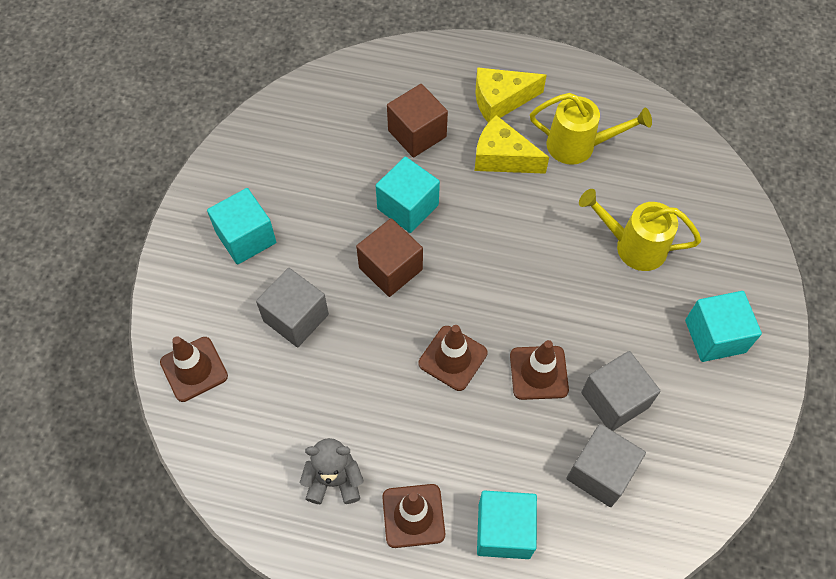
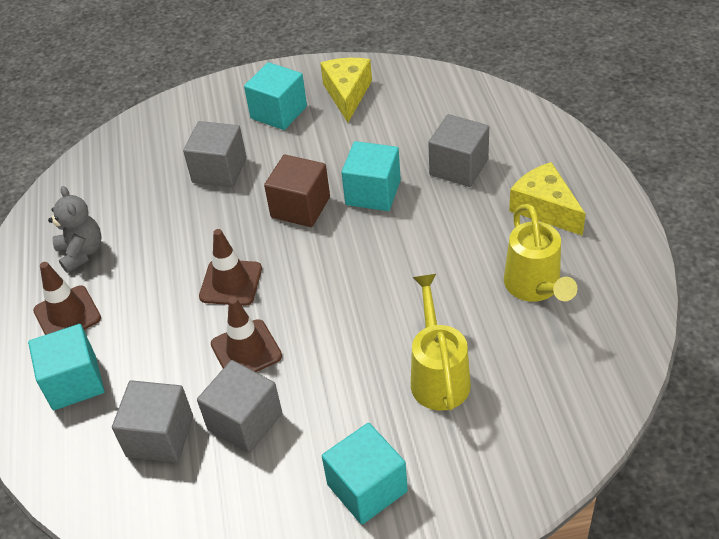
camera: 70 degrees right, 15 degrees down
brown traffic cone [160,336,228,402] -> none
brown cube [387,84,448,157] -> grey cube [428,114,489,187]
yellow cheese [474,115,549,174] -> yellow cheese moved to [320,58,372,123]

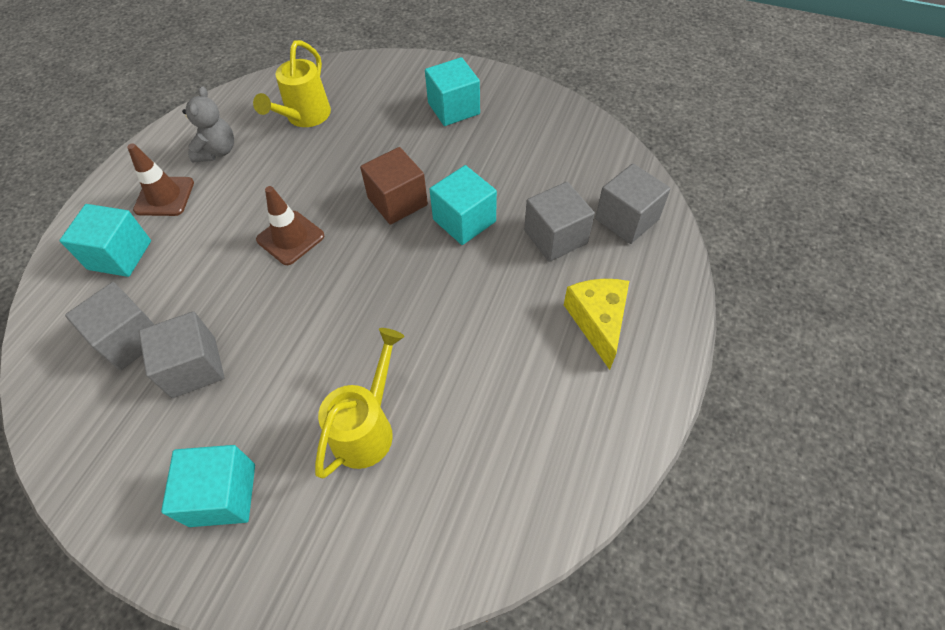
camera: 30 degrees right, 10 degrees up
grey cube [183,121,247,188] -> grey cube moved to [595,164,671,244]
brown traffic cone [211,297,282,372] -> none
yellow cheese [320,58,372,123] -> none
yellow watering can [504,204,577,302] -> yellow watering can moved to [253,40,331,127]

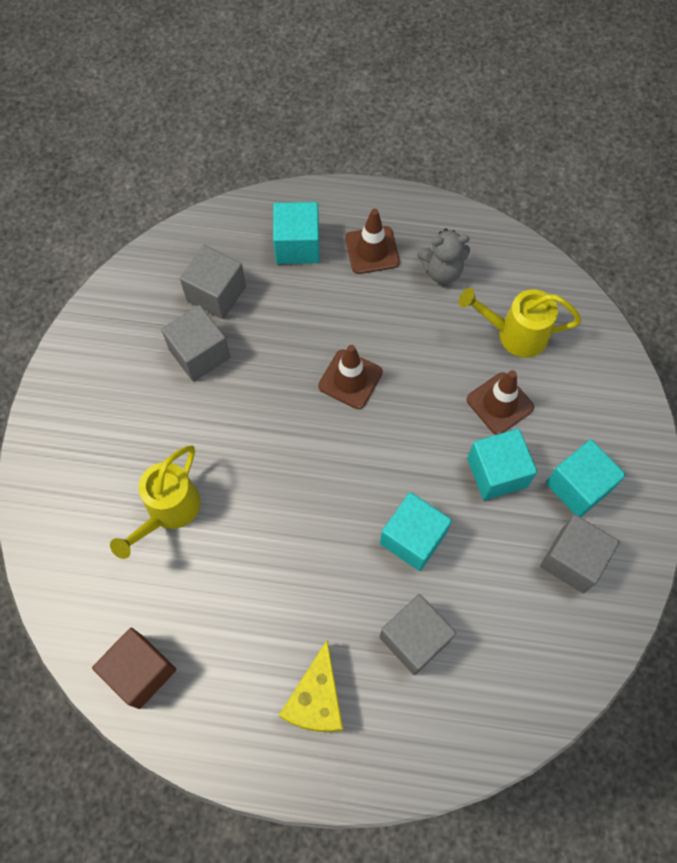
camera: 75 degrees right, 10 degrees up
turquoise cube [161,445,255,527] -> turquoise cube moved to [467,429,537,500]
yellow watering can [315,328,404,479] -> yellow watering can turned 105 degrees clockwise [110,446,200,559]
brown cube [360,147,428,225] -> brown cube moved to [92,628,176,709]
yellow cheese [564,279,629,370] -> yellow cheese turned 120 degrees clockwise [279,640,343,732]
grey cube [595,164,671,244] -> grey cube moved to [540,515,620,593]
none -> brown traffic cone [467,370,534,435]

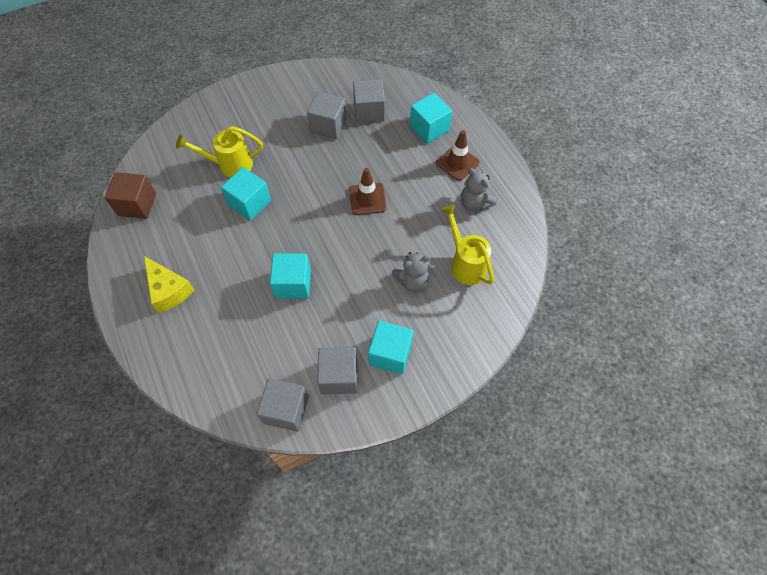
camera: 55 degrees right, 5 degrees down
yellow cheese [279,640,343,732] -> yellow cheese turned 105 degrees counterclockwise [144,256,194,313]
grey cube [380,594,456,675] -> grey cube moved to [256,378,309,432]
brown traffic cone [467,370,534,435] -> grey teddy bear [392,252,431,292]
turquoise cube [467,429,537,500] -> turquoise cube moved to [221,167,271,221]

